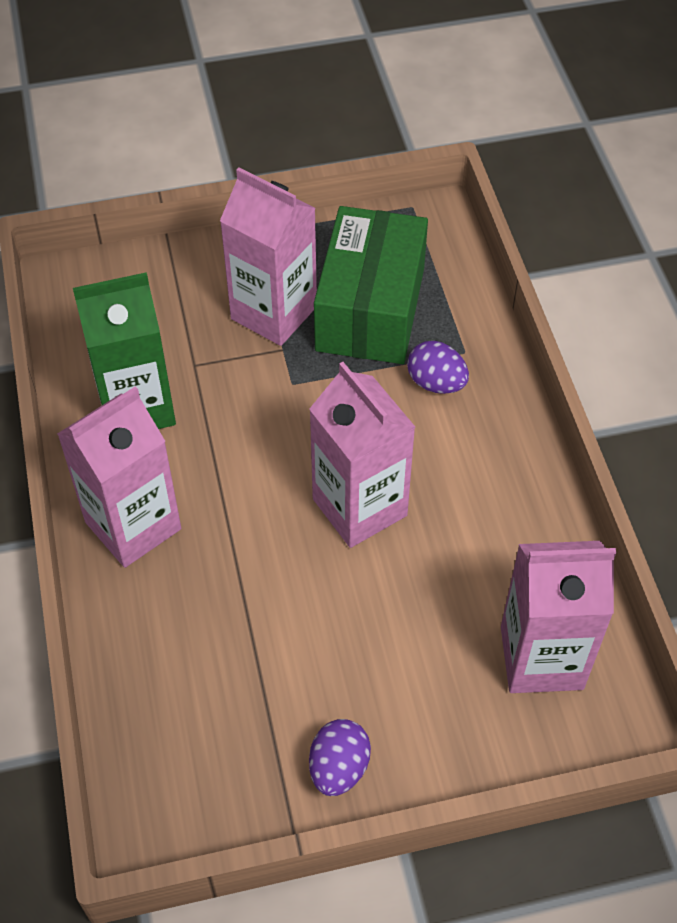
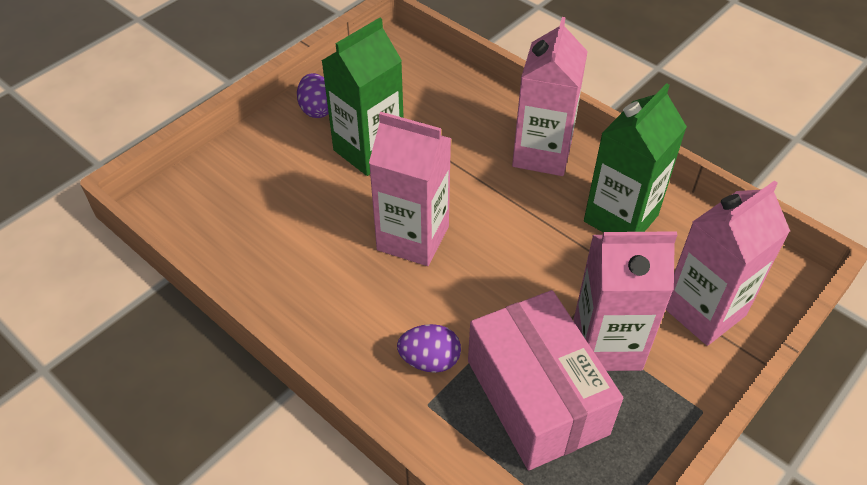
camera: 145 degrees right, 5 degrees down
green box [314,206,428,364] -> pink box [468,290,623,470]
pink carton [501,541,616,693] -> pink carton moved to [666,180,790,346]
none -> green carton [321,18,404,176]

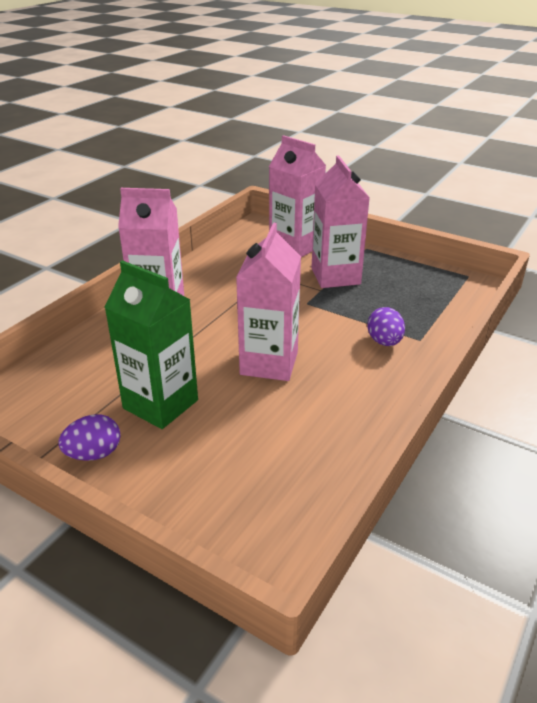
camera: 100 degrees left, 15 degrees down
pink box [468,290,623,470] -> none
green carton [584,83,687,232] -> none

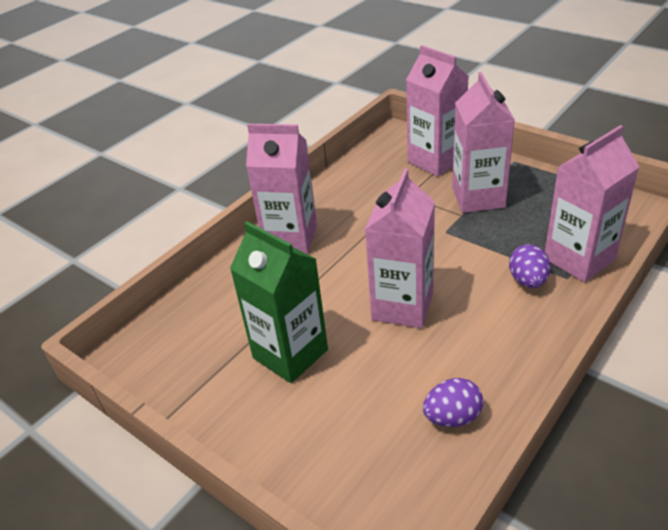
camera: 10 degrees right, 5 degrees up
purple egg [58,414,121,461] -> purple egg moved to [423,378,483,427]
none -> pink carton [545,125,639,282]

